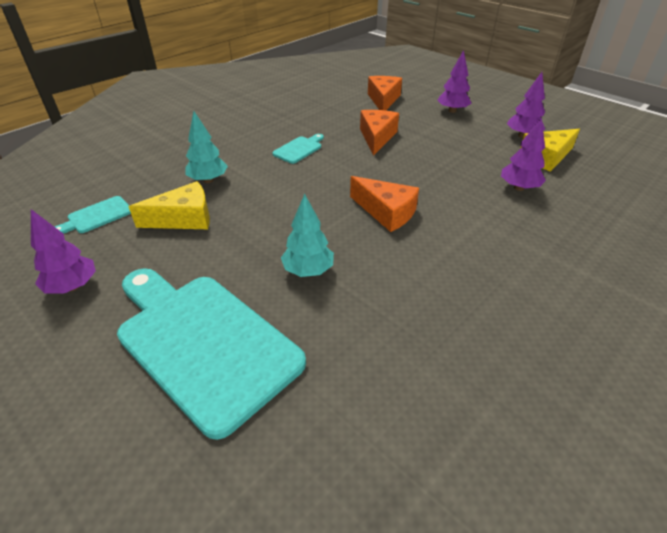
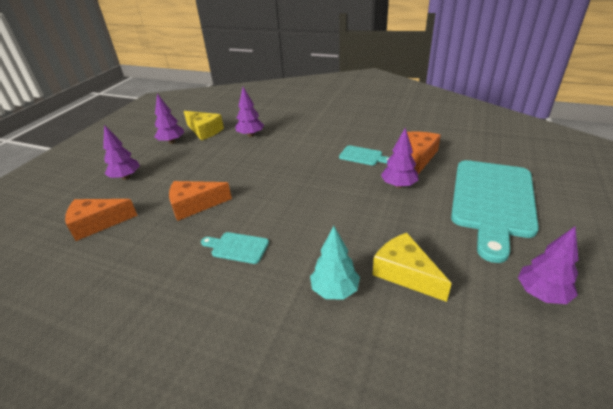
camera: 110 degrees left, 5 degrees down
turquoise cutting board [55,196,131,234] -> turquoise cutting board moved to [339,145,390,165]
turquoise tree [281,194,334,277] -> purple tree [381,128,418,188]
orange cheese [350,176,419,232] -> orange cheese moved to [407,132,441,174]

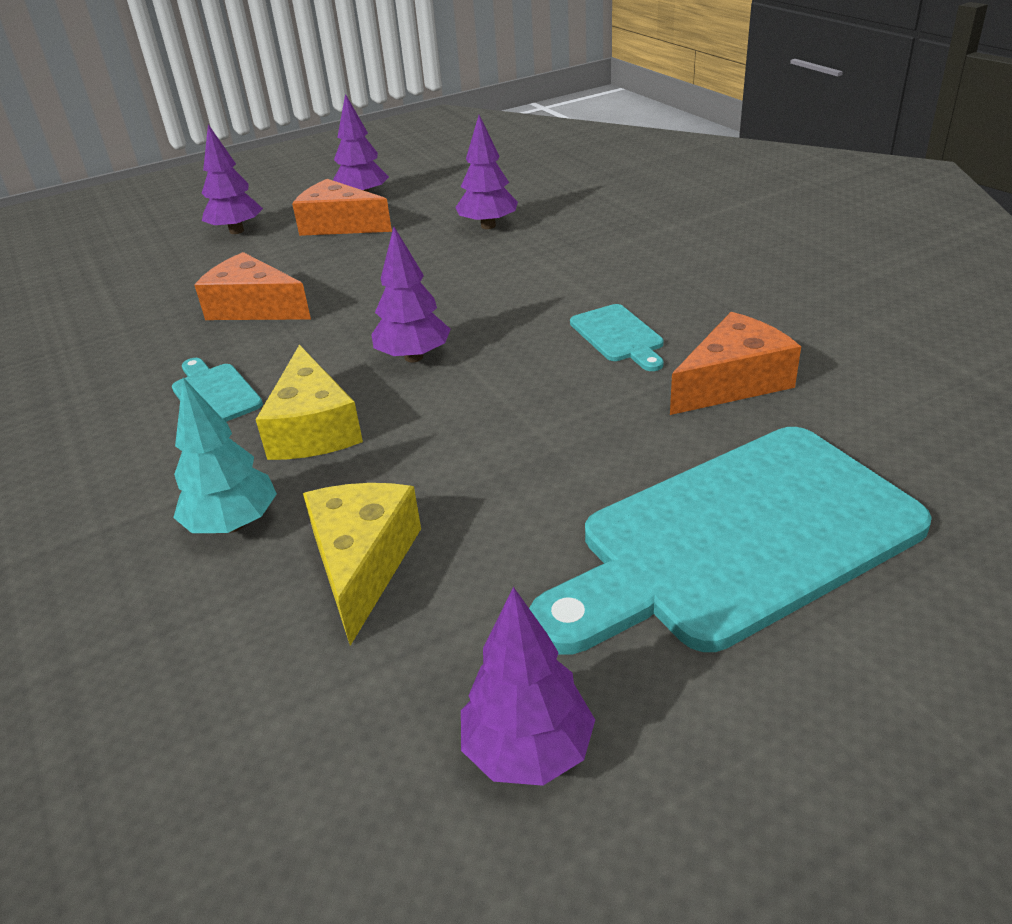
camera: 40 degrees right, 0 degrees up
orange cheese [65,199,138,241] -> orange cheese moved to [292,179,392,236]
yellow cheese [184,111,224,141] -> yellow cheese moved to [255,345,363,460]
purple tree [381,128,418,188] -> purple tree moved to [371,227,451,362]

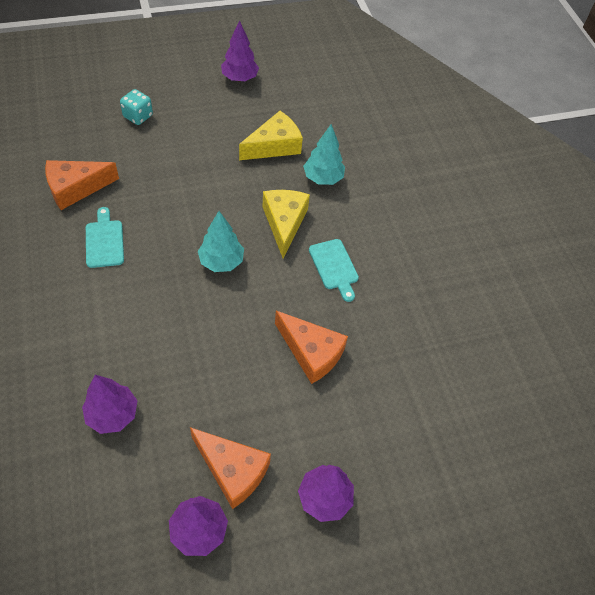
camera: 175 degrees left, 20 degrees up
yellow cheese [303,483,421,646] -> yellow cheese turned 135 degrees counterclockwise [239,111,303,160]
purple tree [371,227,451,362] -> turquoise tree [198,211,244,272]
turquoise cutting board [529,427,932,655] -> turquoise dice [120,89,153,125]

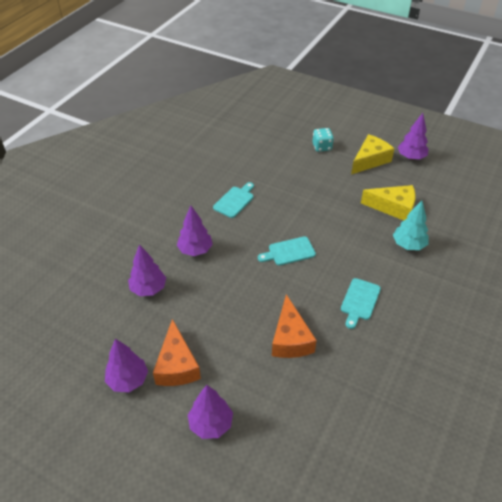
camera: 50 degrees right, 10 degrees down
orange cheese [45,160,119,210] -> none
turquoise tree [198,211,244,272] -> turquoise cutting board [258,236,316,266]
yellow cheese [263,190,310,258] -> yellow cheese moved to [351,134,394,175]
none -> purple tree [177,206,213,256]

